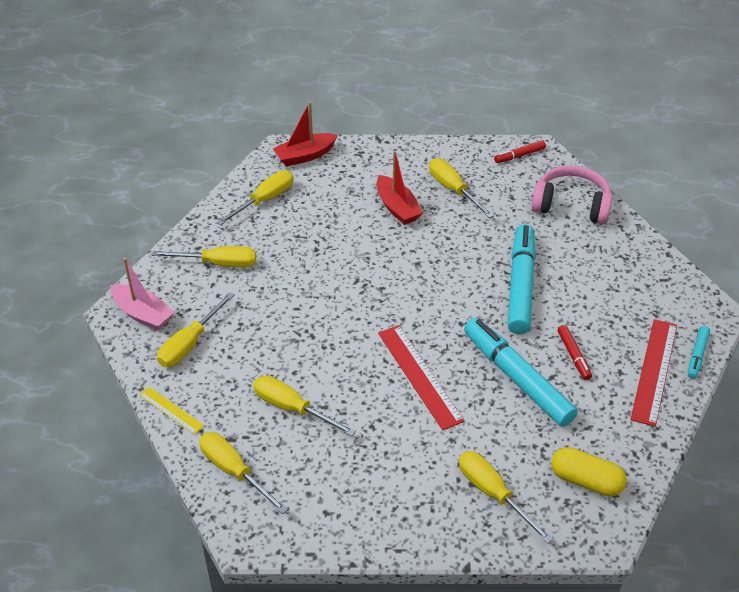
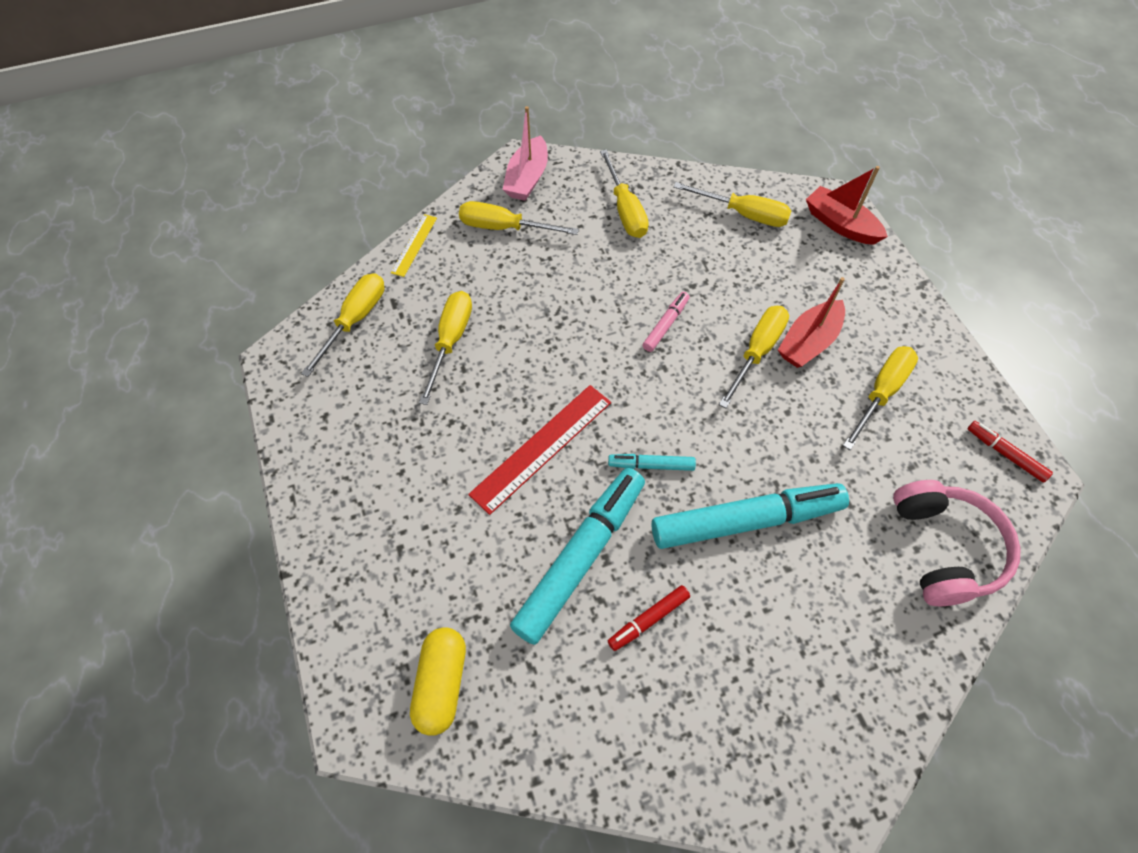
camera: 70 degrees right, 15 degrees up
yellow screwdriver [459,451,553,544] -> yellow screwdriver moved to [719,306,789,408]
red ruler [630,319,677,427] -> none
turquoise marker [688,326,710,379] -> turquoise marker moved to [608,454,696,471]
none -> pink marker [643,292,690,352]

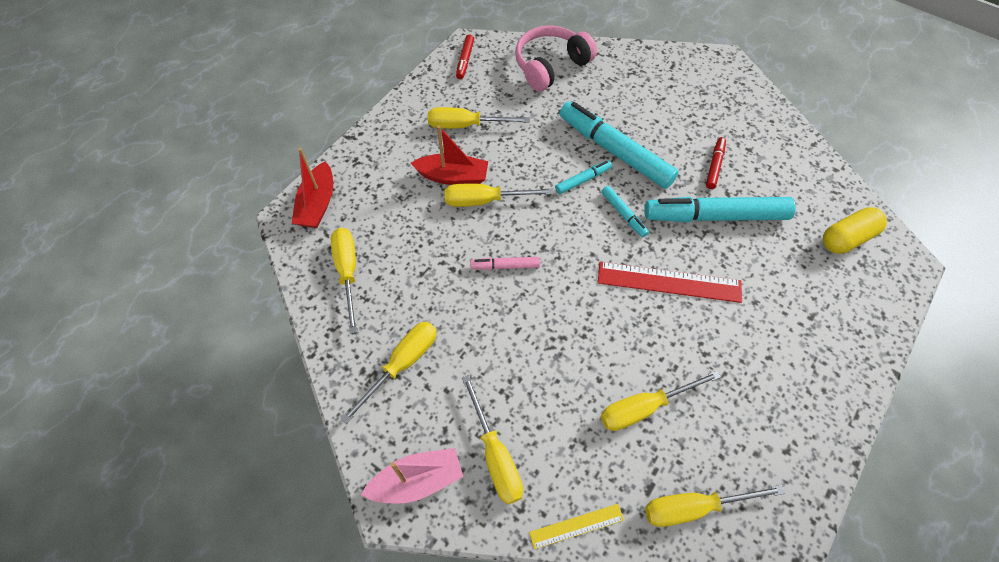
camera: 125 degrees left, 0 degrees up
red marker [608,585,690,651] -> red marker turned 90 degrees counterclockwise [706,137,726,189]
none -> turquoise marker [555,160,612,194]

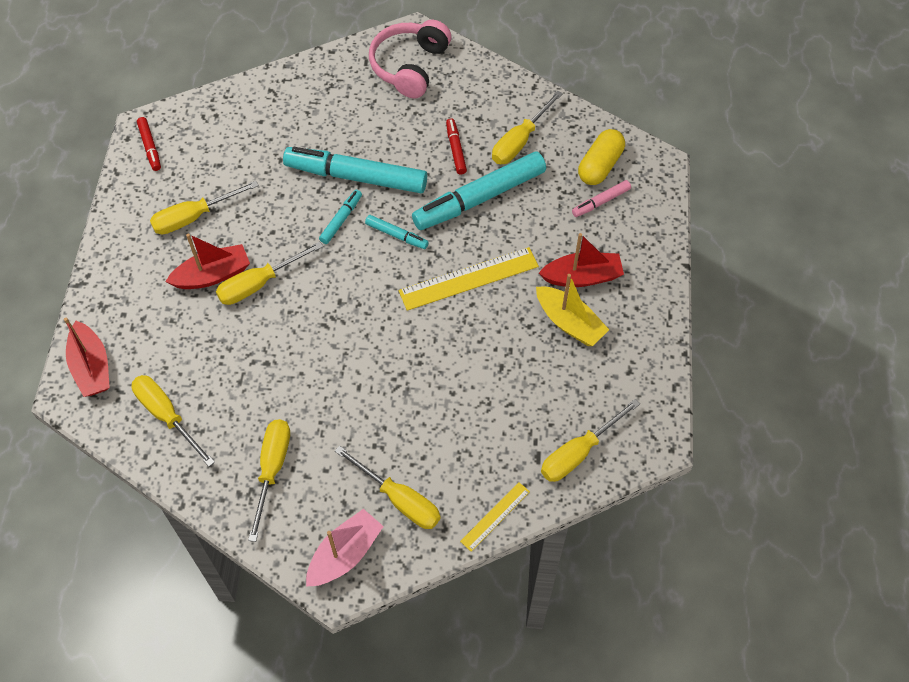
camera: 30 degrees left, 0 degrees up
pink marker [470,257,540,270] -> pink marker moved to [572,180,631,217]
pink headphones [515,25,597,91] -> pink headphones moved to [369,20,451,98]
red ruler [598,262,742,303] -> yellow ruler [399,247,539,311]
yellow screwdriver [601,371,721,431] -> yellow screwdriver moved to [492,91,563,164]
none -> yellow boat [536,274,609,346]
none -> red boat [539,233,624,287]

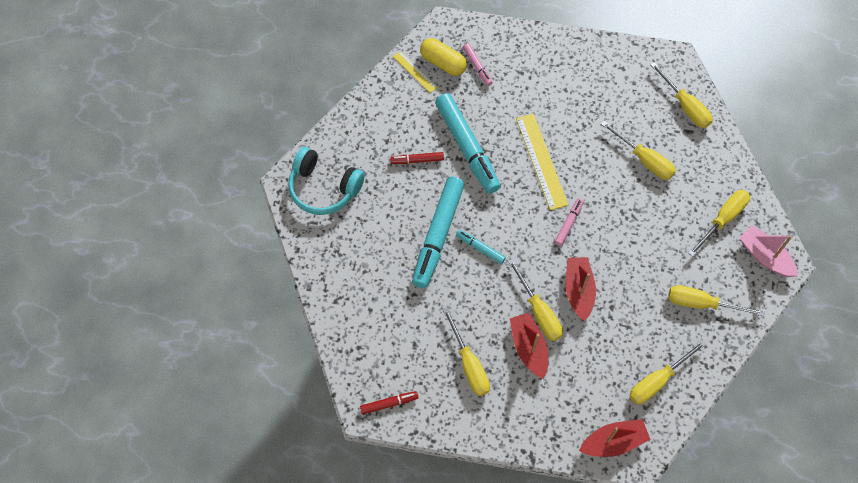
camera: 85 degrees left, 5 degrees up
turquoise marker [365,215,429,249] -> none
pink headphones [369,20,451,98] -> turquoise headphones [288,147,365,215]
yellow ruler [460,482,530,552] -> yellow ruler moved to [393,51,438,93]
yellow screwdriver [492,91,563,164] -> yellow screwdriver moved to [601,121,676,180]
yellow boat [536,274,609,346] -> none
red boat [539,233,624,287] -> red boat moved to [565,257,596,321]
none -> pink marker [555,198,584,246]

